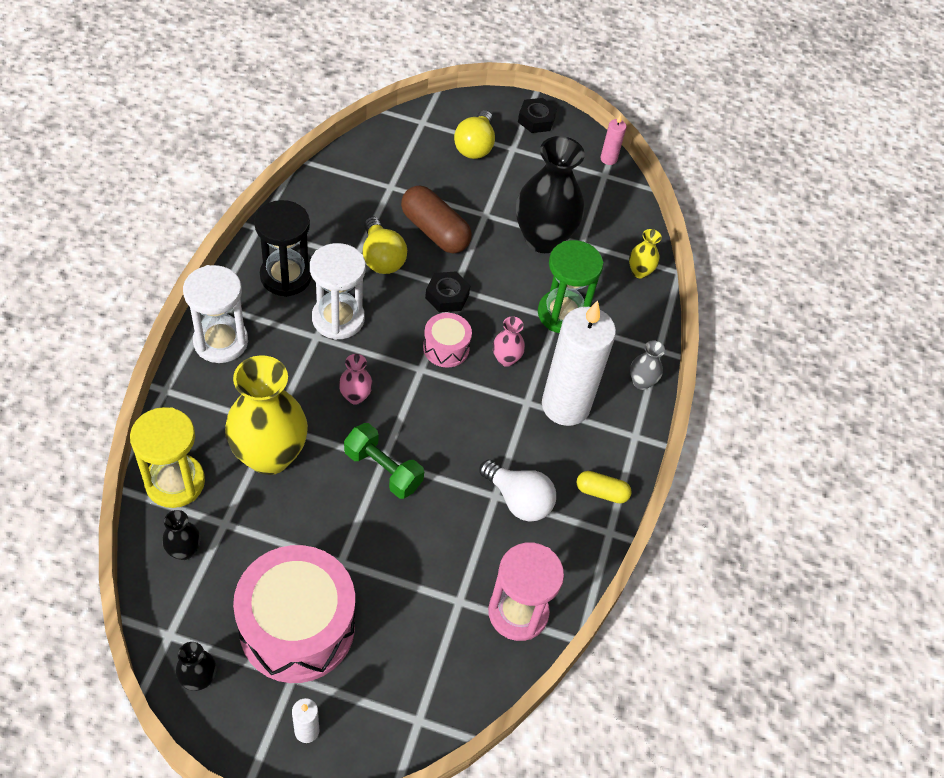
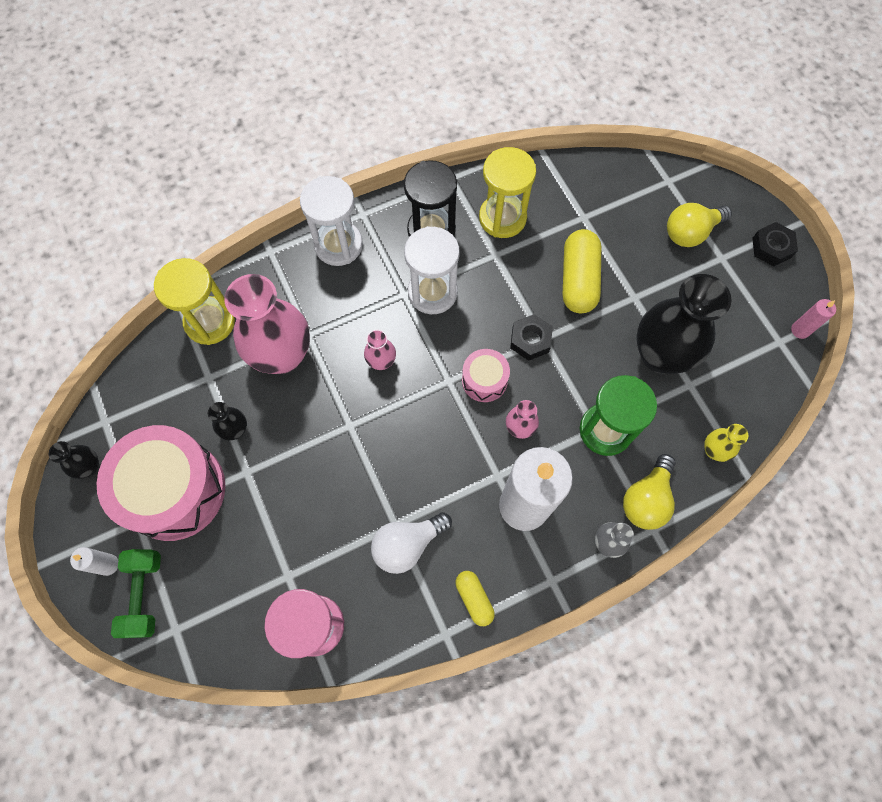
camera: 55 degrees right, 15 degrees up
black vase [162,510,201,560] -> black vase moved to [208,402,247,440]
yellow vase [225,355,308,475] -> pink vase [224,274,310,374]
green dumbbell [344,423,424,499] -> green dumbbell moved to [111,549,161,638]
yellow light bulb [363,217,407,274] -> yellow light bulb moved to [623,454,676,530]
brown capsule [401,185,472,253] -> yellow capsule [563,229,601,313]
white light bulb [479,460,556,522] -> white light bulb turned 60 degrees clockwise [371,512,452,574]
none -> yellow hourglass [479,147,536,238]

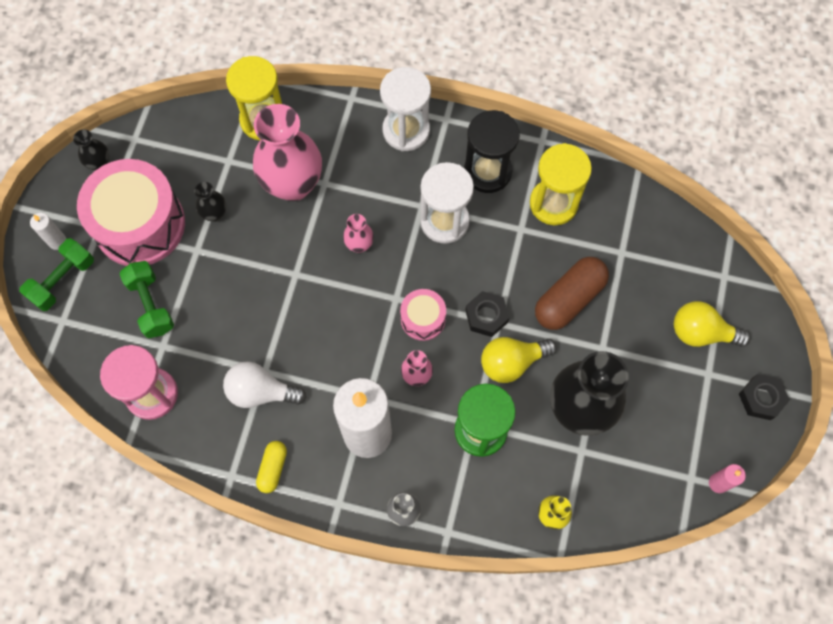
camera: 40 degrees right, 0 degrees up
yellow capsule [563,229,601,313] -> brown capsule [535,257,609,330]
yellow light bulb [623,454,676,530] -> yellow light bulb moved to [481,337,557,383]
none -> green dumbbell [119,261,174,338]

